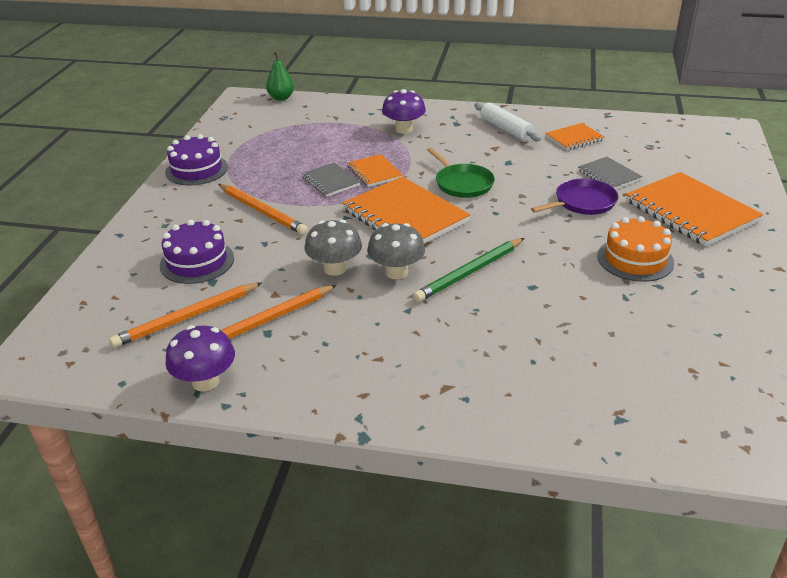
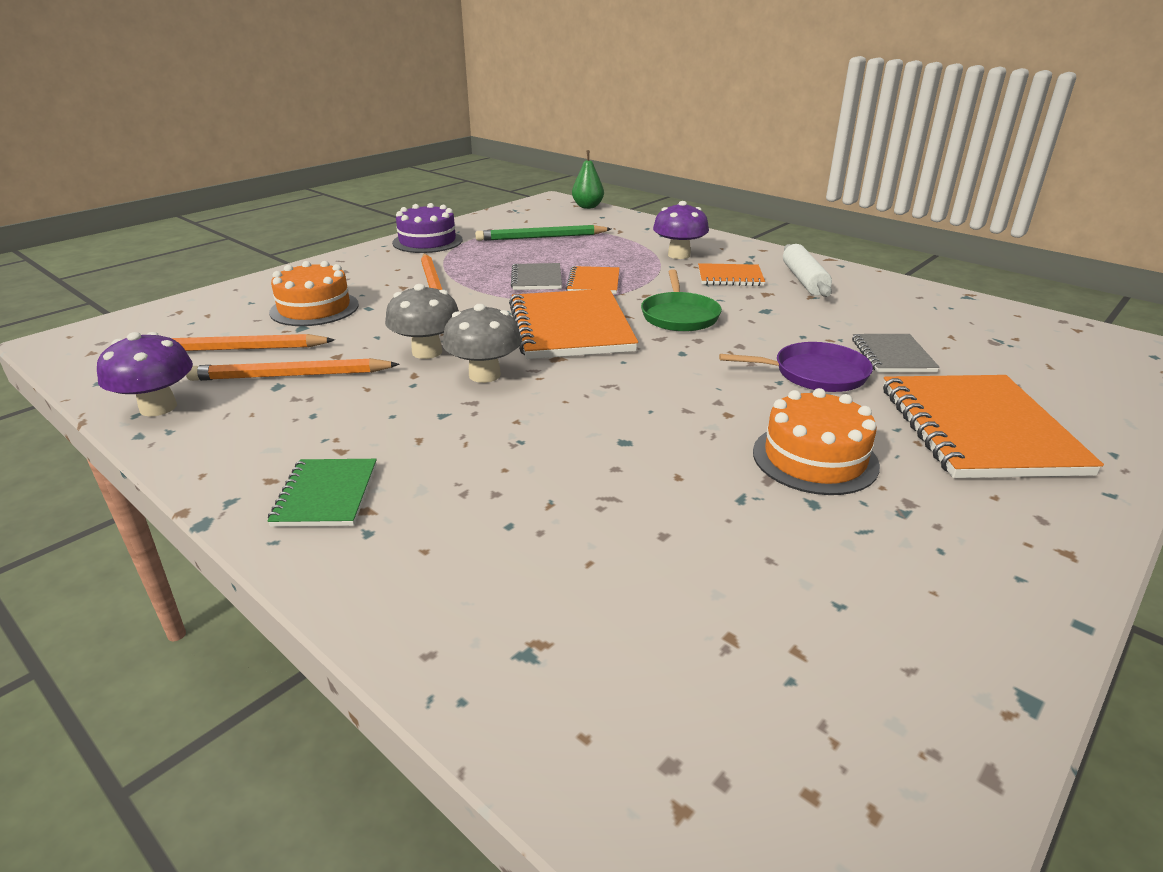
camera: 30 degrees right, 5 degrees down
purple cake [160,220,234,284] -> orange cake [269,261,359,326]
green pencil [413,238,524,302] -> green pencil moved to [475,225,611,241]
orange notebook [545,123,605,150] -> orange notebook moved to [698,263,765,286]
none -> green notebook [267,459,377,527]

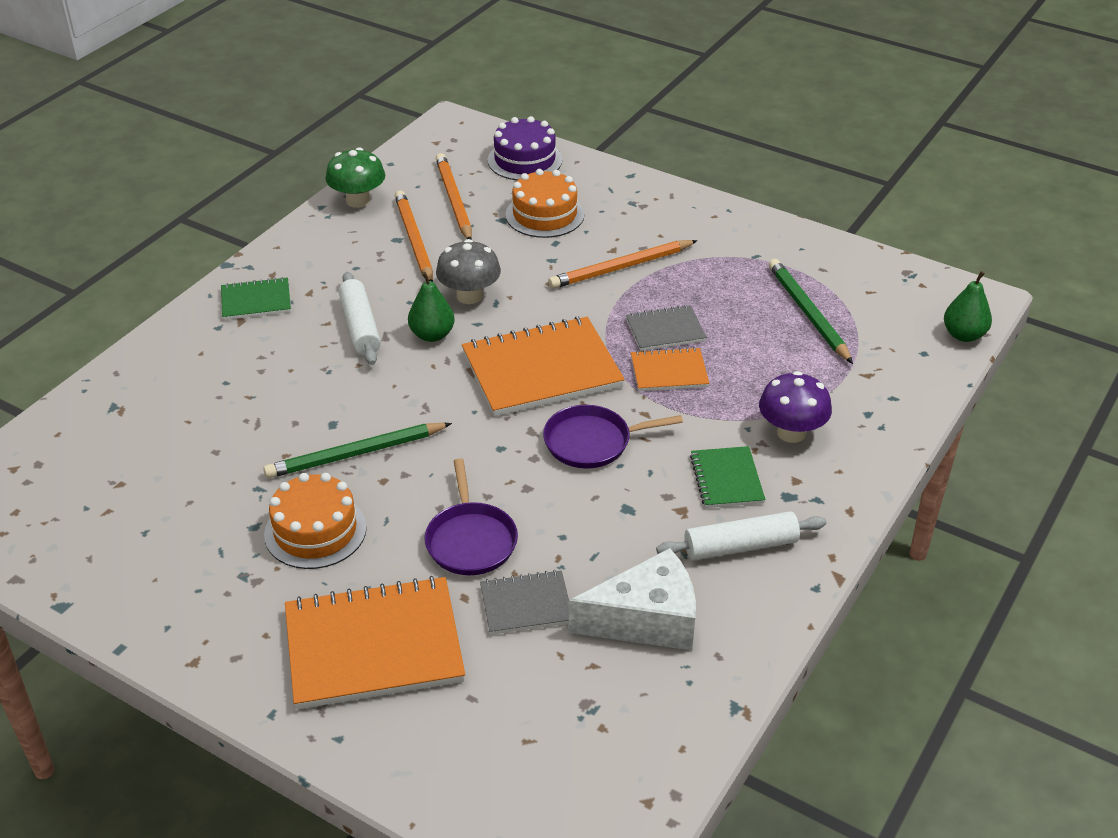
camera: 80 degrees right, 10 degrees up
purple mushroom [97,332,193,417] -> green mushroom [325,148,385,208]
purple cake [392,203,462,253] -> purple cake moved to [488,116,562,180]
grey mushroom [442,304,522,383] -> green pear [408,272,455,342]
green pan [641,269,722,332] -> purple pan [543,405,683,469]
orange notebook [698,263,765,286] -> green notebook [690,446,766,508]
none -> green pencil [263,423,452,478]
none -> white rolling pin [339,272,381,365]
none -> white cheese [569,548,696,651]

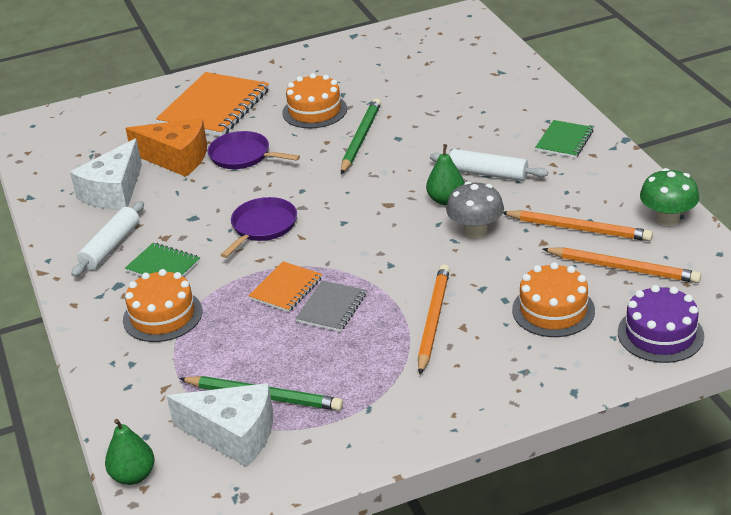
camera: 130 degrees right, 5 degrees down
orange notebook [462,316,625,416] -> none
grey notebook [480,570,569,635] -> orange cheese [125,118,207,177]
purple mushroom [759,371,832,443] -> orange cake [123,269,202,342]
none -> white cheese [167,383,273,467]

